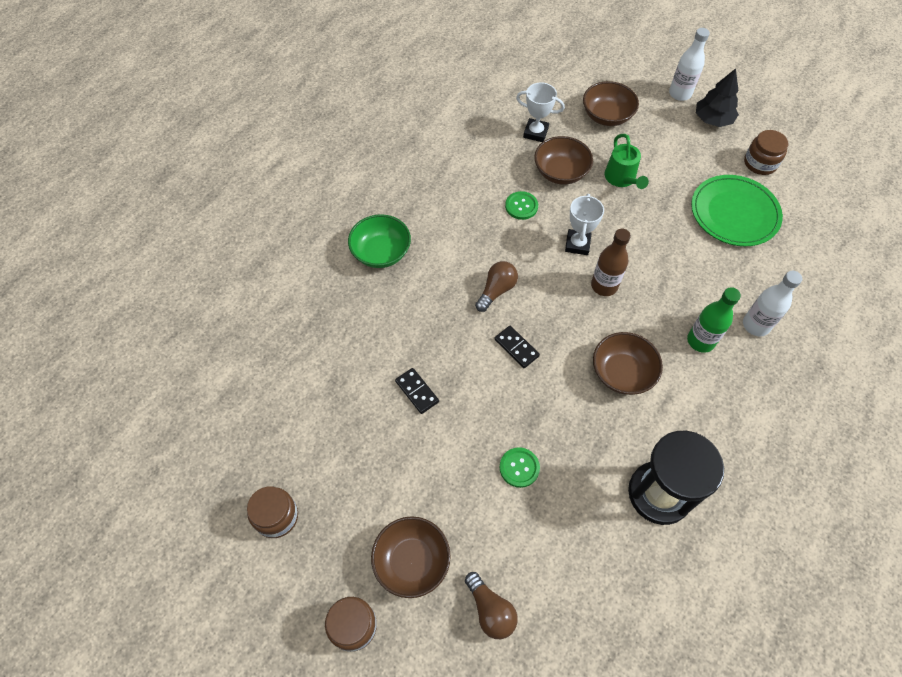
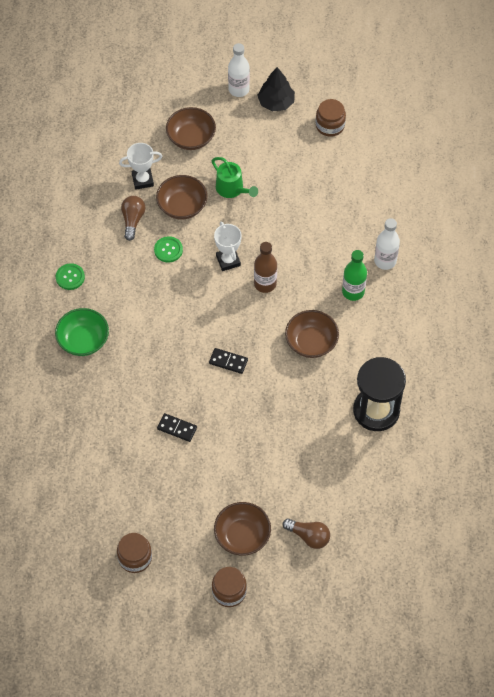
camera: 30 degrees left, 0 degrees up
brown light bulb [475,261,518,312] -> brown light bulb moved to [121,196,145,241]
green button [499,447,540,488] -> green button moved to [56,263,85,290]
green plate [691,175,783,246] -> none

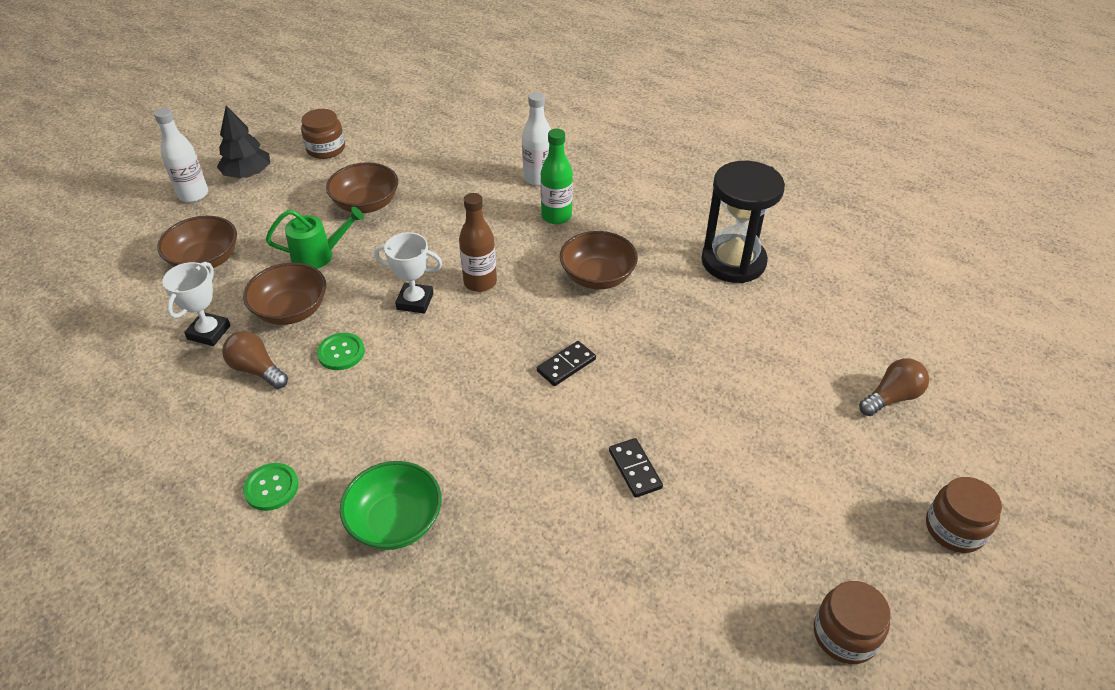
camera: 60 degrees left, 15 degrees down
black domino [157,413,197,442] -> black domino turned 75 degrees counterclockwise [609,438,663,498]
brown bowl [214,502,271,556] -> brown bowl moved to [326,162,398,213]

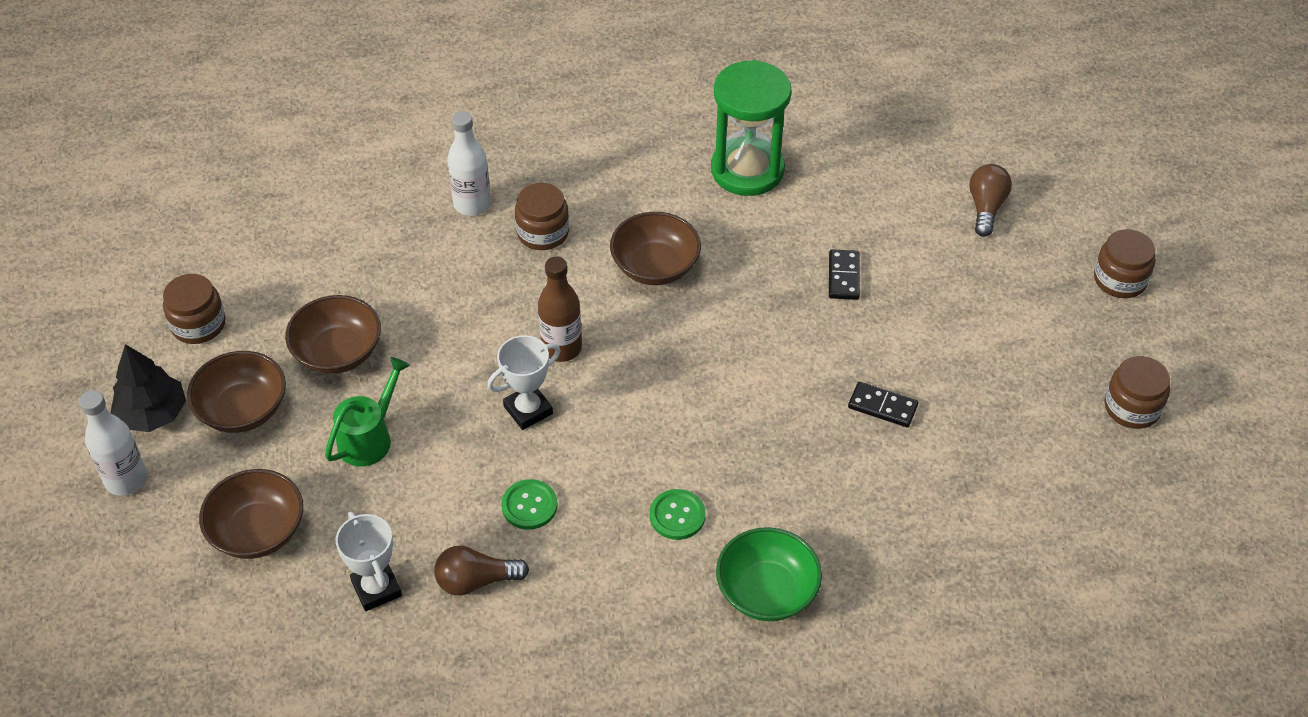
camera: 45 degrees left, 5 degrees up
brown bowl [243,263,326,325] -> brown bowl moved to [187,351,286,433]
green button [243,463,299,511] -> green button moved to [650,489,705,540]
black domino [537,341,596,386] -> black domino moved to [829,249,860,300]
green bottle [540,129,573,224] -> brown jar [515,183,569,250]
black hourglass [701,161,785,283] -> green hourglass [711,60,792,196]

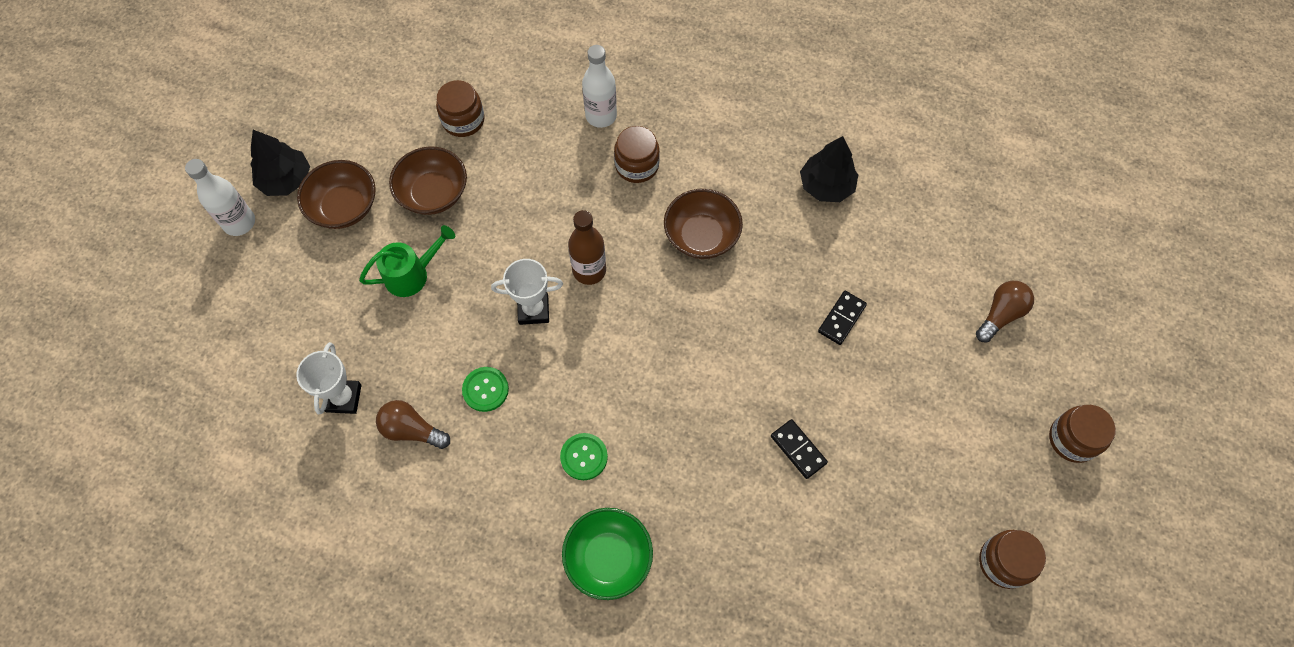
camera: 30 degrees right, 15 degrees up
brown jar [163,274,226,344] -> brown jar moved to [436,80,485,137]
brown bowl [199,469,303,559] -> none
green hourglass [711,60,792,196] -> black tree [800,136,858,202]

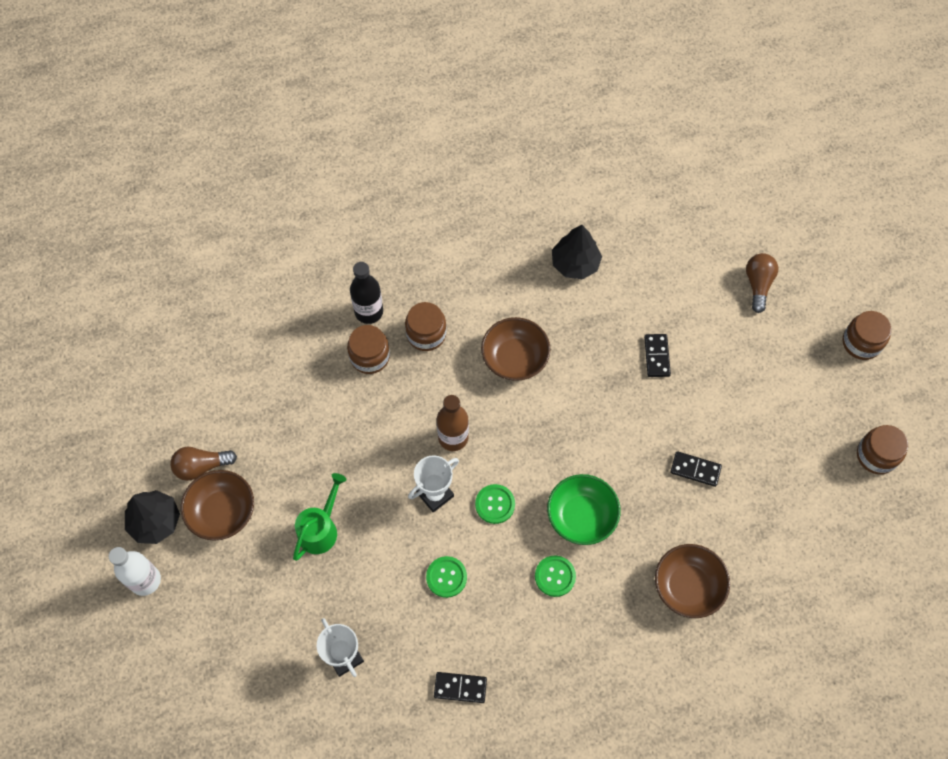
camera: 35 degrees left, 0 degrees up
brown light bulb [376,400,450,449] -> brown light bulb moved to [170,447,237,481]
brown bowl [389,146,467,215] -> brown bowl moved to [655,544,730,618]
brown jar [436,80,485,137] -> brown jar moved to [347,325,390,374]
green bowl [562,508,653,600] -> green bowl moved to [547,474,621,545]
white bottle [582,45,617,128] -> black bottle [350,262,383,324]
none -> black domino [434,672,487,703]
none -> green button [475,484,515,524]

